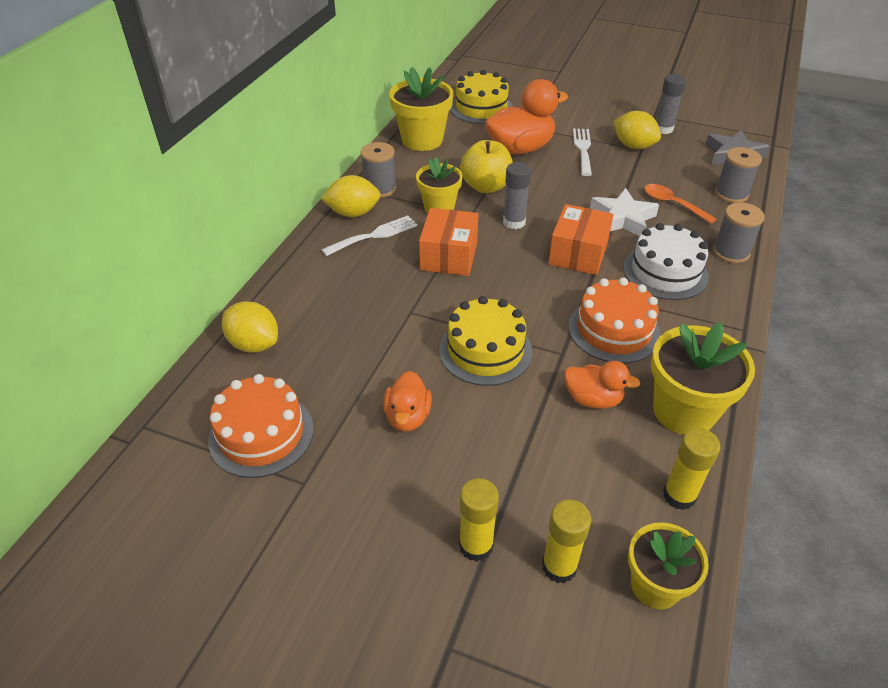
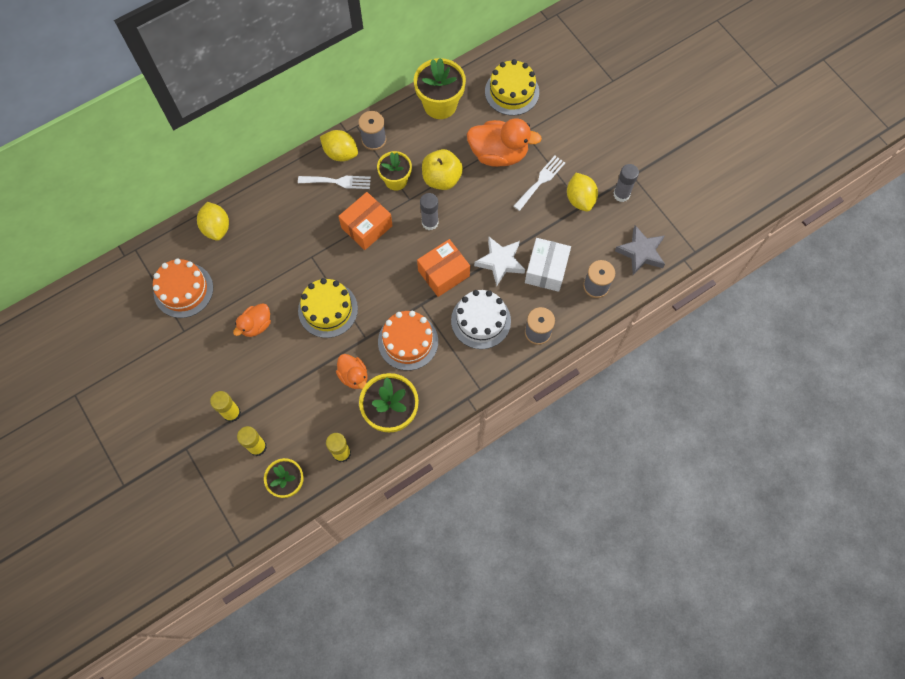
camera: 35 degrees right, 25 degrees up
orange spoon [644,184,716,224] -> white box [525,238,571,292]

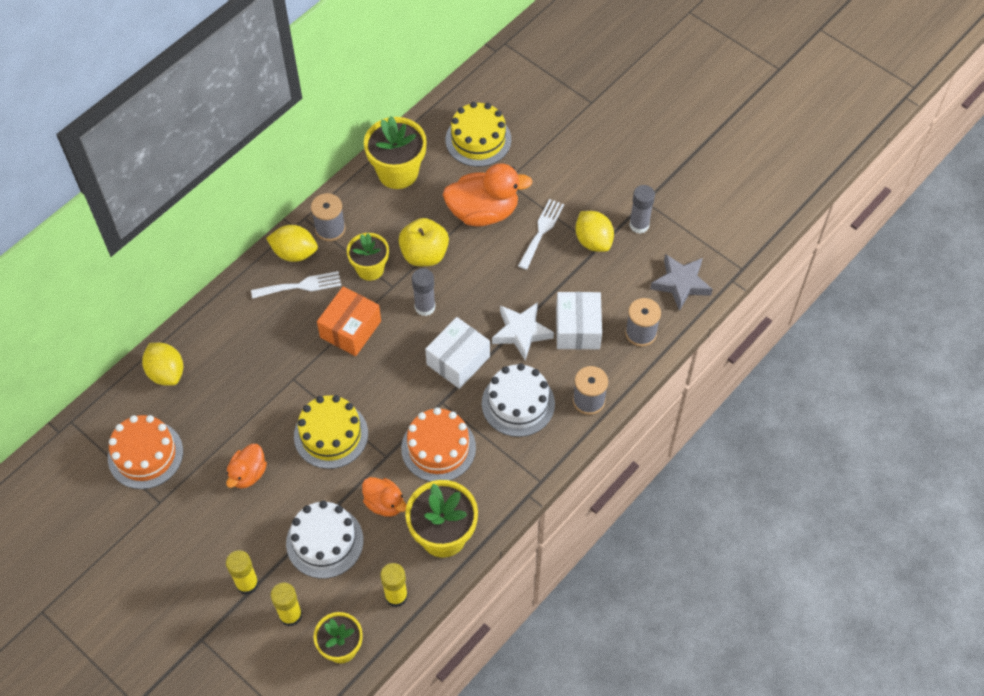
camera: 15 degrees left, 10 degrees down
orange box [417,239,470,297] -> white box [425,317,490,389]
none -> white cake [286,501,364,579]

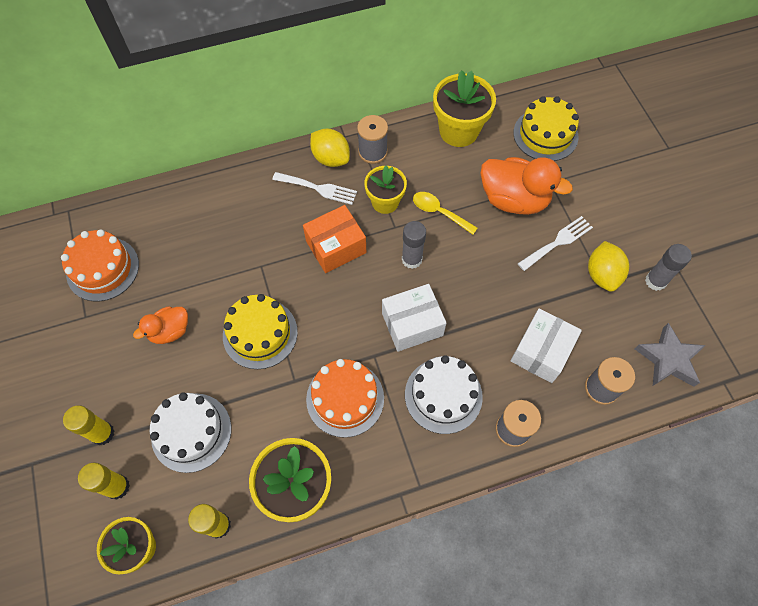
camera: 30 degrees right, 5 degrees up
yellow lemon [142,343,183,386] -> none
orange duck [362,477,407,517] -> none
yellow apple [398,218,449,266] -> yellow spoon [413,192,478,235]
white star [492,302,554,360] -> none

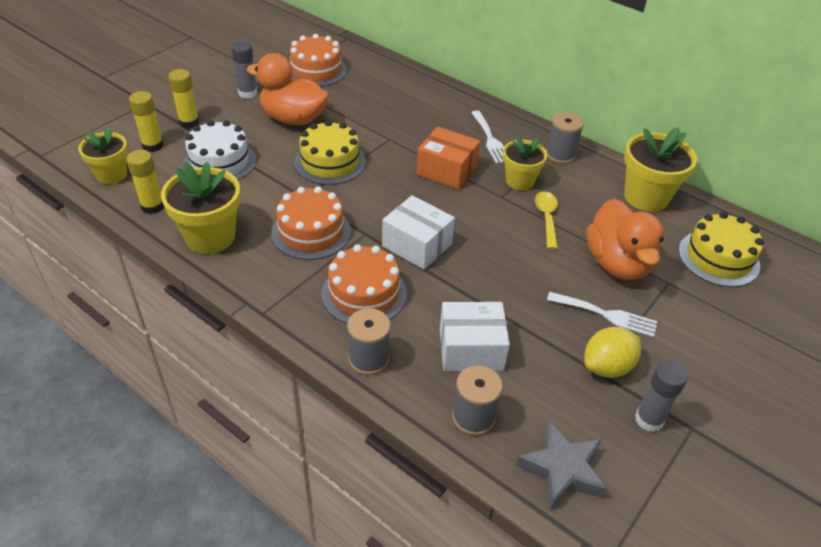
camera: 55 degrees right, 20 degrees down
orange duck [133,307,188,344] -> orange duck [247,53,329,125], size x1.77
yellow lemon [310,129,350,167] -> none
grey glue stick [402,221,426,269] -> grey glue stick moved to [231,41,257,98]
white cake [405,355,483,434] -> orange cake [322,244,407,324]

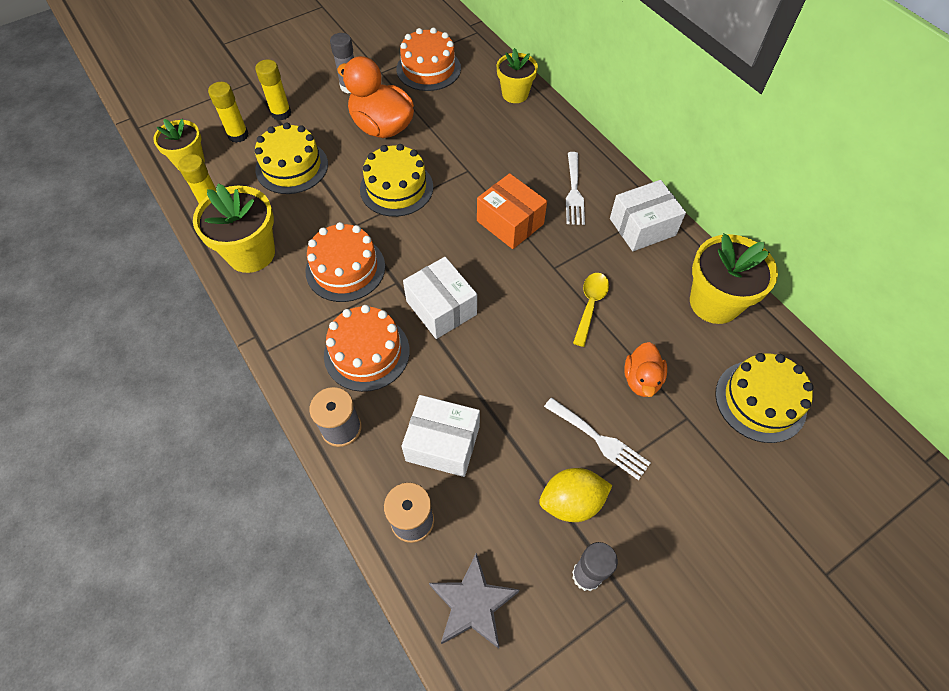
camera: 20 degrees right, 15 degrees up
white cake [183,120,256,180] -> yellow cake [255,123,328,194]
yellow flower pot [503,136,547,190] -> yellow flower pot moved to [497,48,538,103]
grey spool [546,112,584,164] -> white box [610,180,686,251]
orange duck [586,198,664,280] -> orange duck [624,342,667,397], size x0.56

